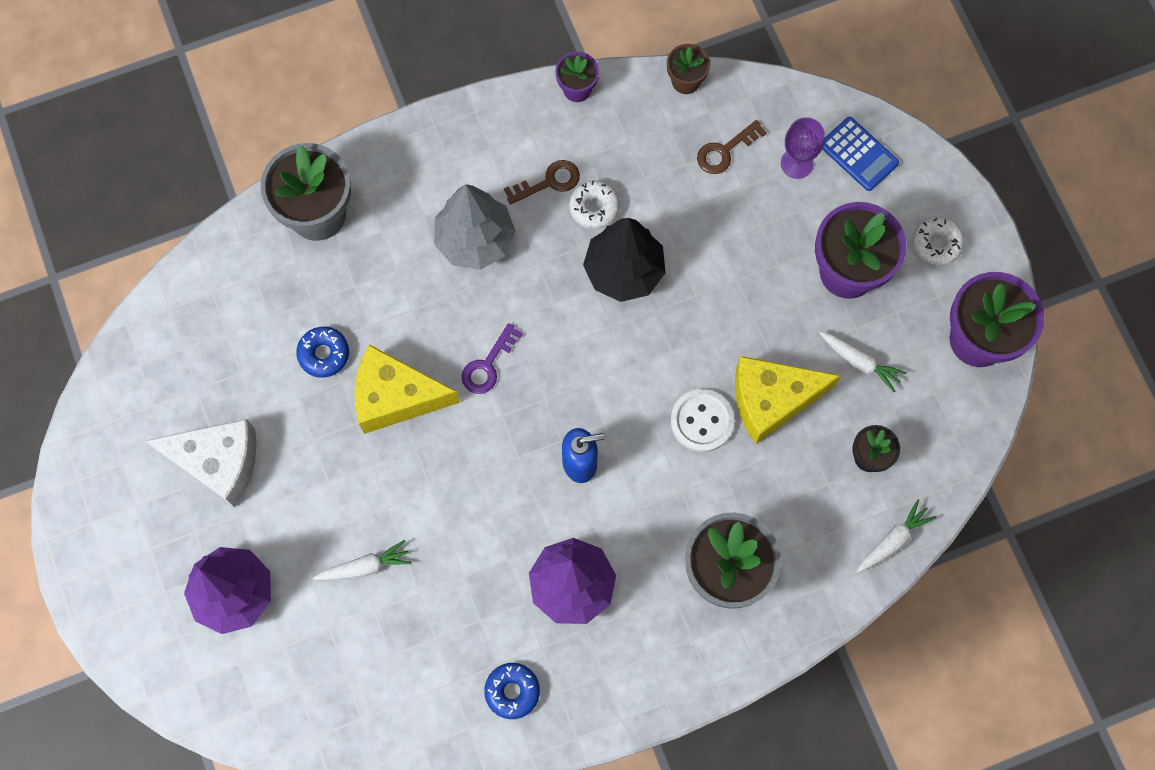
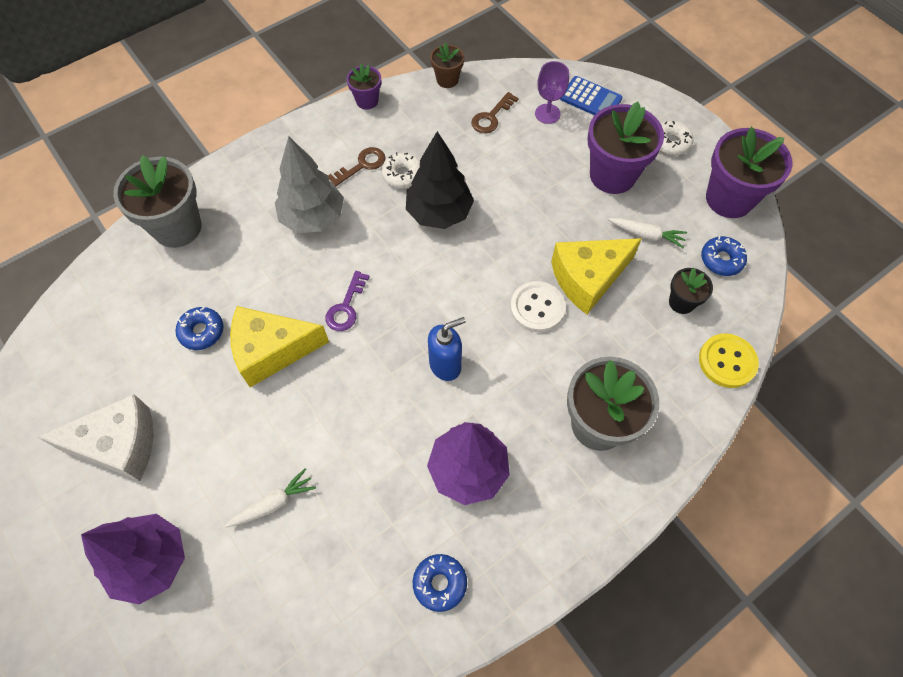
camera: 15 degrees left, 10 degrees down
white carrot [857,499,936,573] -> yellow button [699,333,759,388]
none -> blue donut [701,236,747,276]

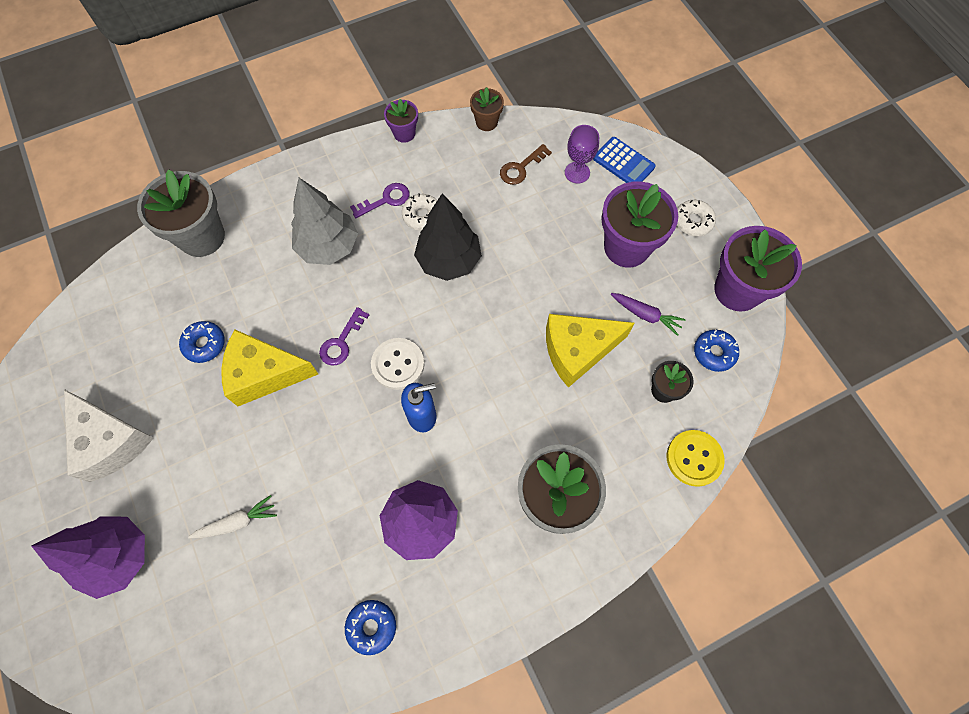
camera: 10 degrees right, 5 degrees up
white cheese [38,394,154,481] -> white cheese turned 45 degrees clockwise [64,389,154,482]
brown key [328,147,385,187] -> purple key [350,183,409,218]
white button [510,281,566,332] -> white button moved to [371,338,424,390]
white carrot [608,218,687,248] -> purple carrot [610,293,686,336]

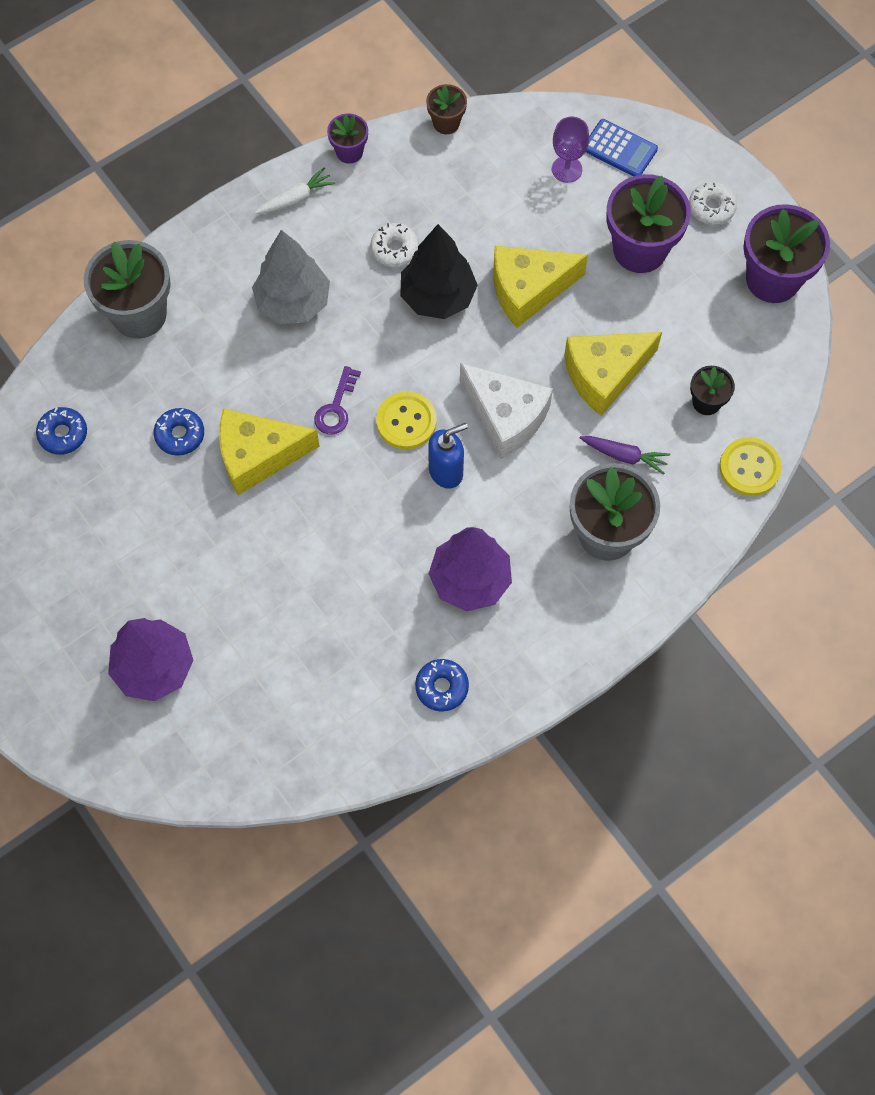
camera: 10 degrees left, 0 degrees up
white cheese [64,389,154,482] -> white cheese moved to [460,363,553,459]
white carrot [188,495,277,539] -> white carrot moved to [255,168,335,214]
purple key [350,183,409,218] -> none
white button [371,338,424,390] -> yellow button [376,392,437,449]
brown key [500,144,552,185] -> none
purple carrot [610,293,686,336] -> purple carrot moved to [580,436,670,475]
blue donut [694,330,739,372] -> blue donut moved to [36,407,87,455]
none -> yellow cheese [493,246,588,328]

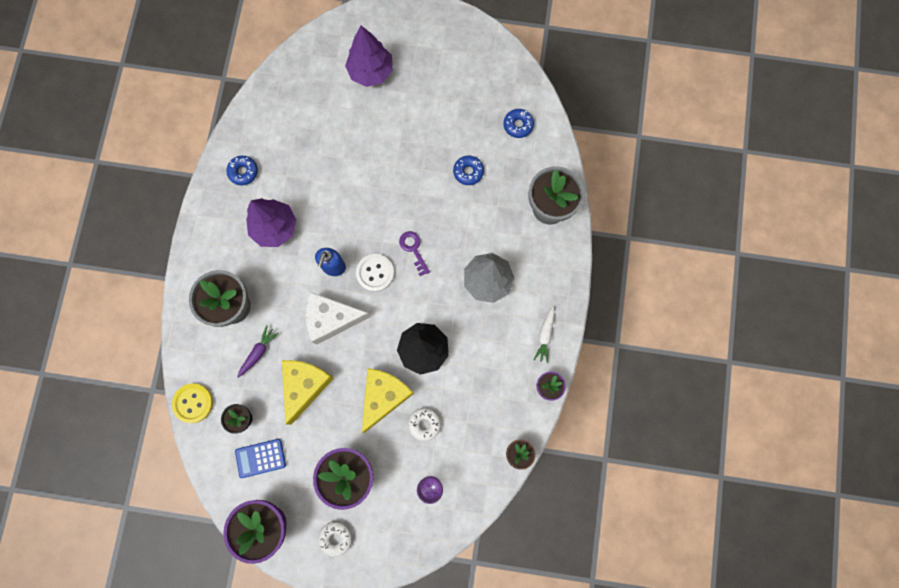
camera: 135 degrees right, 10 degrees up
yellow cheese [219,408,320,495] -> none
white donut [371,223,419,267] -> white donut moved to [408,408,441,441]
yellow button [376,392,437,449] -> white button [356,254,394,292]
purple carrot [580,436,670,475] -> purple carrot turned 150 degrees clockwise [237,325,279,378]
blue calculator [586,119,658,176] -> blue calculator moved to [235,439,286,478]

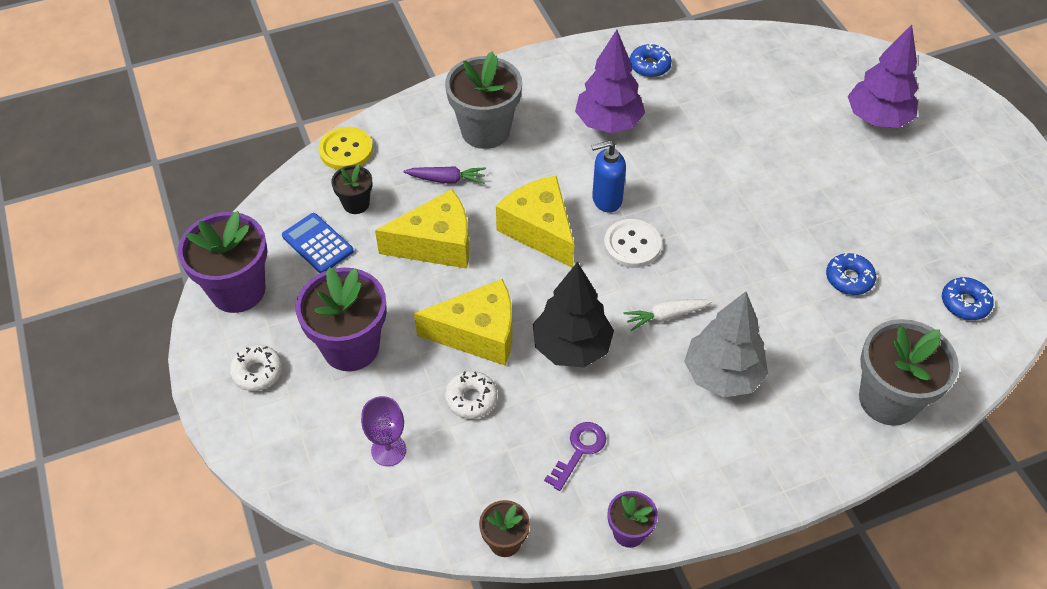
camera: 60 degrees right, 25 degrees down
white cheese [306,292,371,345] -> yellow cheese [496,176,574,268]
purple key [399,231,430,276] -> purple key moved to [544,422,606,491]
white carrot [533,306,555,363] -> white carrot moved to [623,299,712,331]

